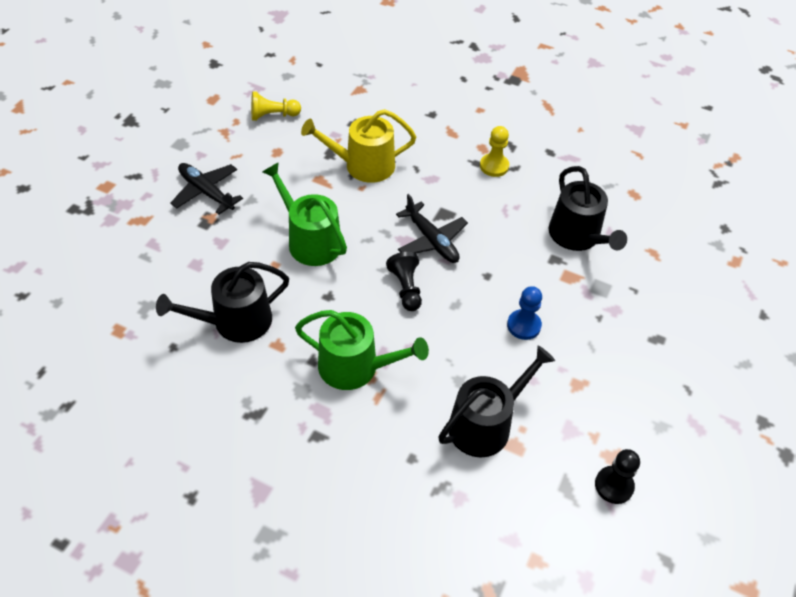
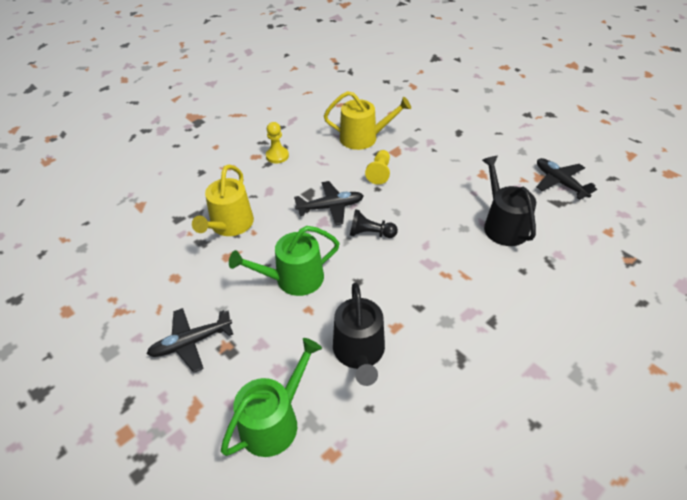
camera: 65 degrees left, 5 degrees down
yellow pawn [251,91,301,121] -> yellow pawn moved to [365,150,390,185]
green watering can [295,310,429,390] -> green watering can moved to [221,338,322,457]
blue pawn [507,286,542,340] -> none
black watering can [549,166,627,251] -> yellow watering can [324,91,411,150]
black pawn [595,449,640,504] -> black plane [537,158,597,200]

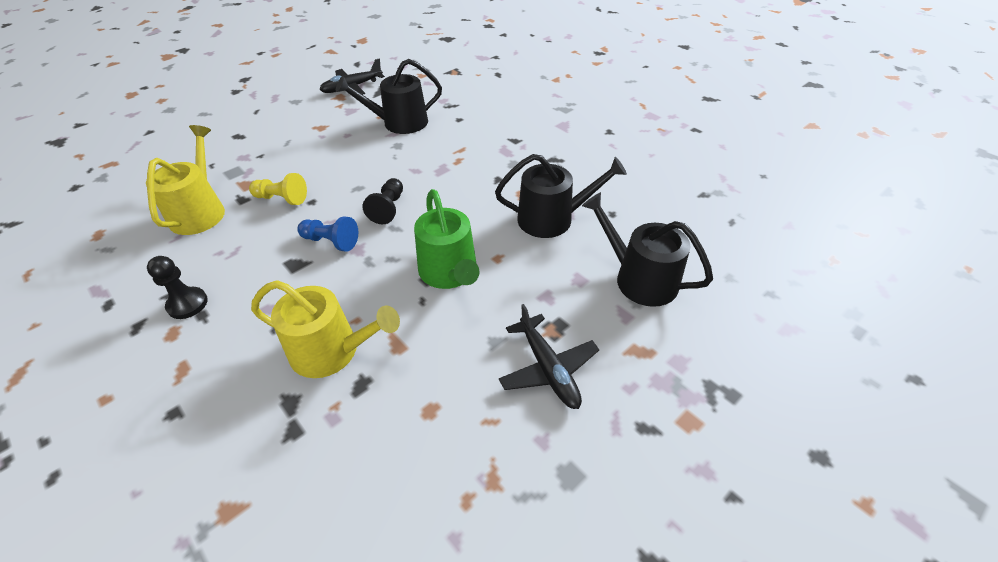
camera: 90 degrees left, 0 degrees up
green watering can [221,338,322,457] -> black watering can [582,192,713,307]
yellow pawn [266,122,289,163] -> black pawn [147,256,208,319]
black plane [294,181,364,225] -> blue pawn [297,217,358,252]

